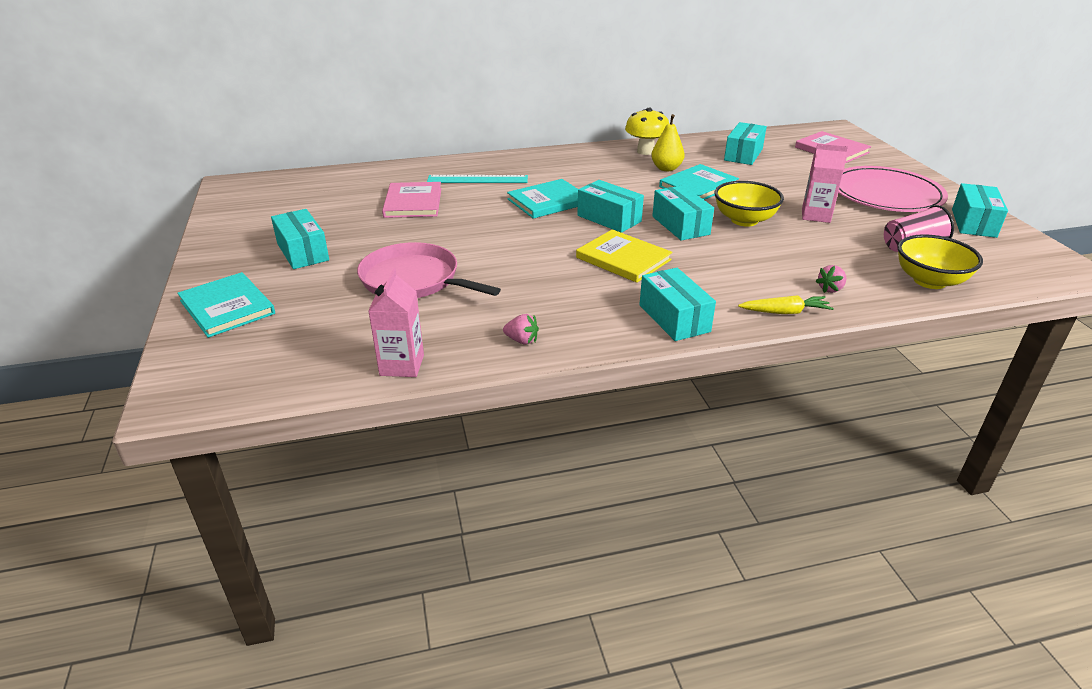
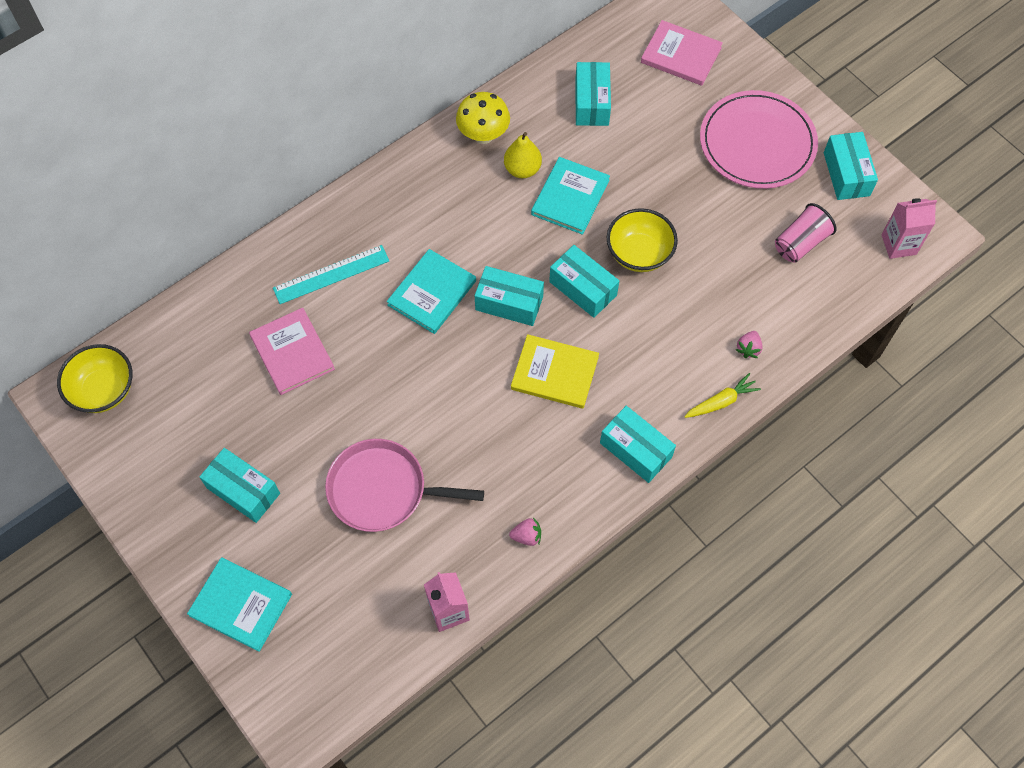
camera: 25 degrees left, 30 degrees up
pink carton [802,143,848,223] -> pink carton moved to [881,198,937,259]
yellow bowl [897,234,983,289] -> yellow bowl moved to [57,344,133,413]

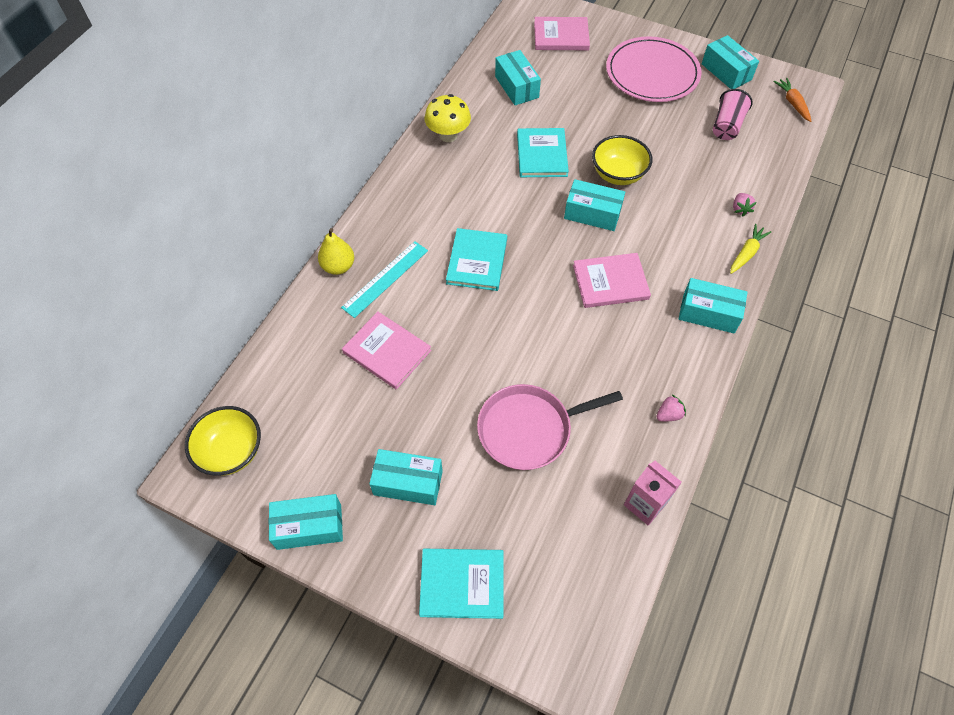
camera: 25 degrees left, 5 degrees down
turquoise box [475,266,544,326] -> turquoise box moved to [269,494,343,550]
yellow pear [504,132,542,178] -> yellow pear moved to [318,228,354,275]
yellow book [511,334,599,409] -> pink book [573,253,651,308]
pink carton [881,198,937,259] -> orange carrot [773,78,811,122]

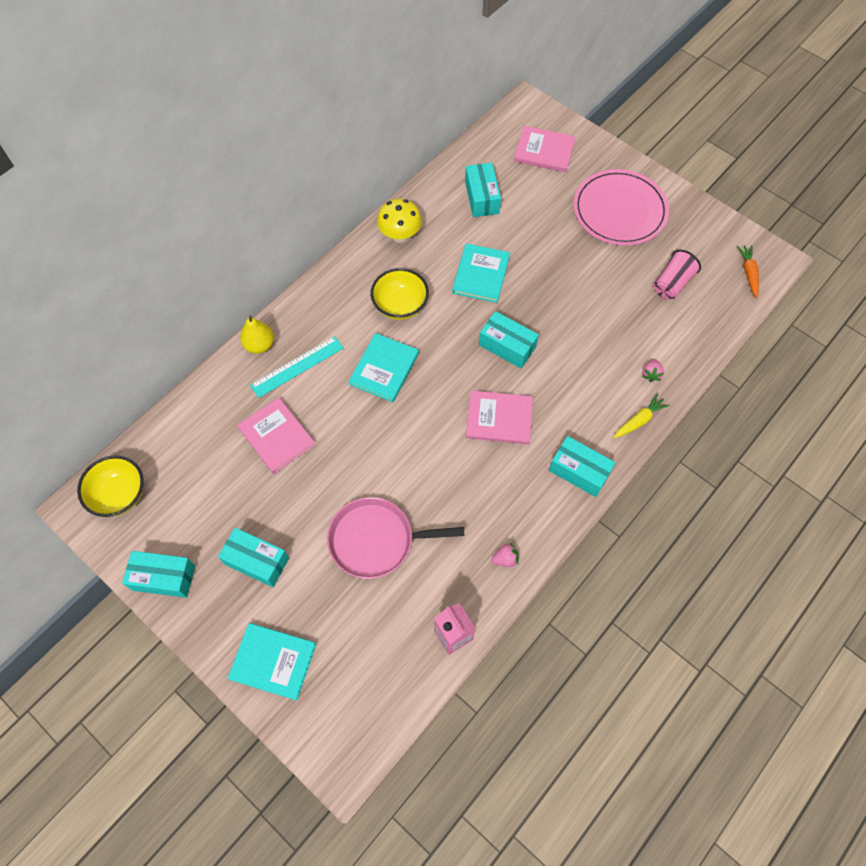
camera: 15 degrees right, 5 degrees up
yellow bowl [592,135,652,185] -> yellow bowl moved to [370,268,429,320]
turquoise box [702,35,759,89] -> none

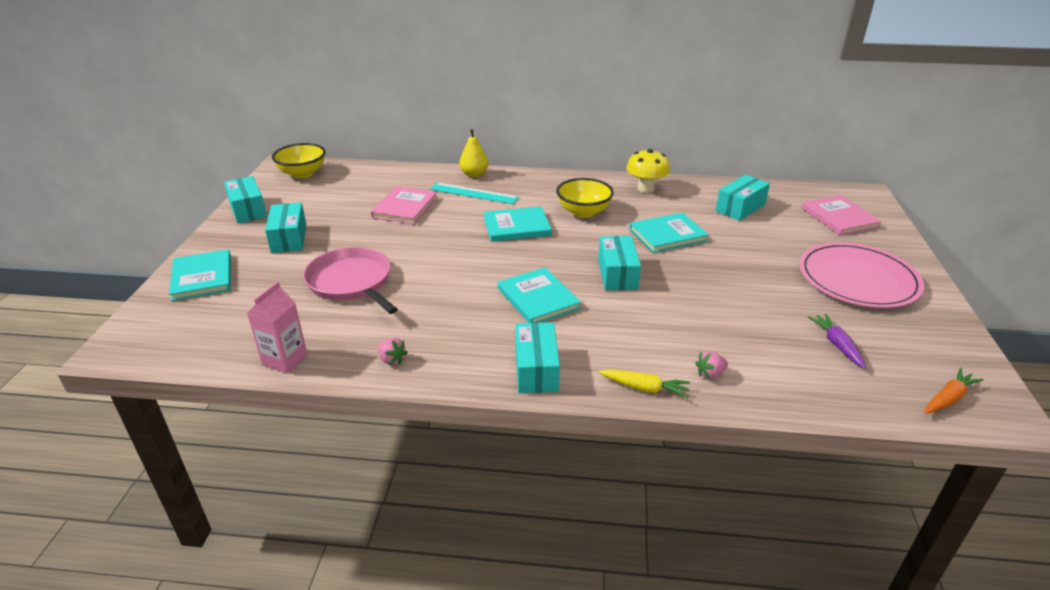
camera: 55 degrees right, 30 degrees down
pink book [466,390,533,444] -> turquoise book [498,267,581,323]
pink cup [653,250,701,300] -> purple carrot [808,314,866,369]

